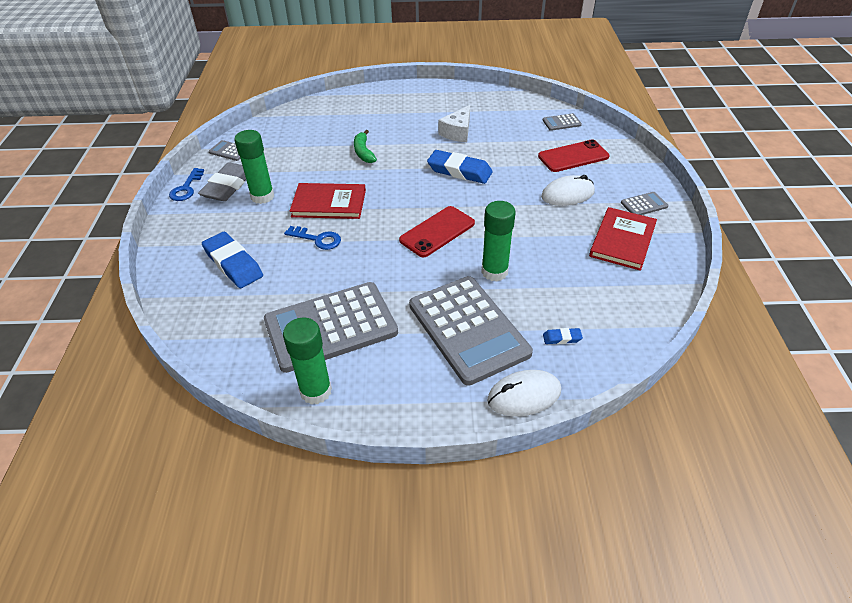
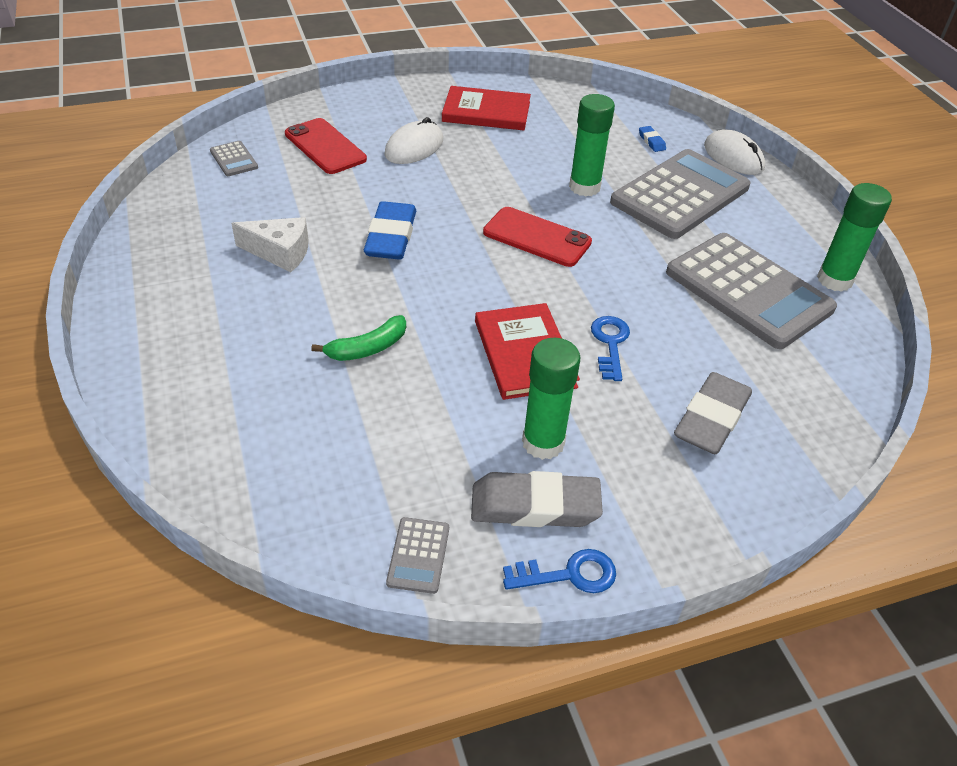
camera: 110 degrees left, 0 degrees up
blue eraser [202,232,263,288] -> grey eraser [674,372,752,454]
white mouse [541,175,595,206] -> white mouse turned 75 degrees clockwise [384,117,443,164]
grey calculator [621,192,668,215] -> none

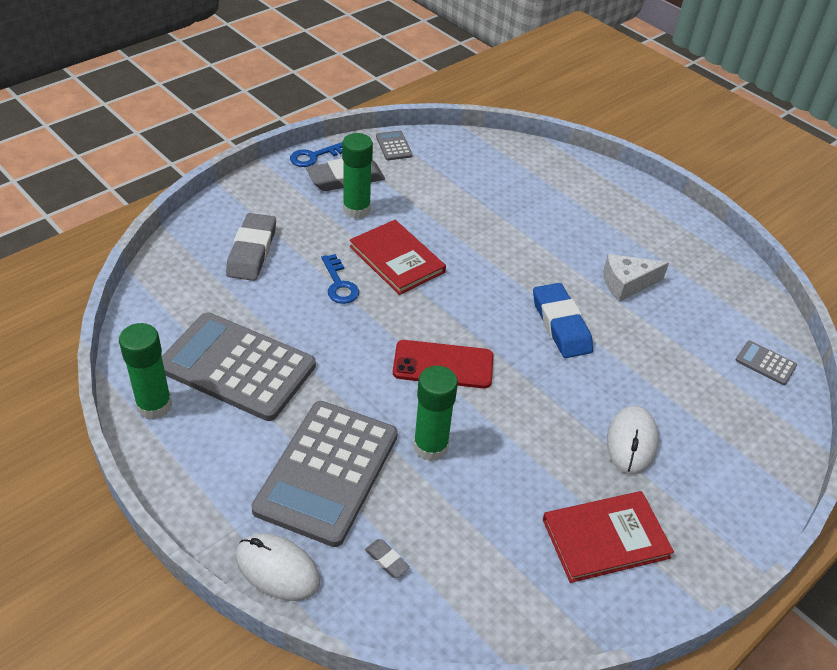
camera: 155 degrees right, 0 degrees up
red phone [285,118,367,174] -> none
green banana [311,315,406,361] -> none
blue eraser [639,126,666,152] -> grey eraser [365,539,410,578]

